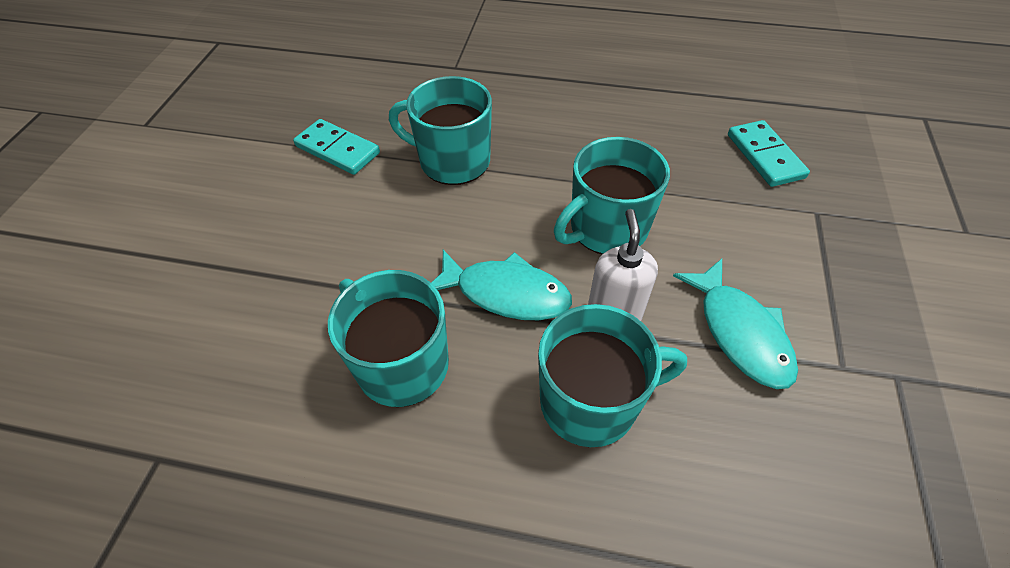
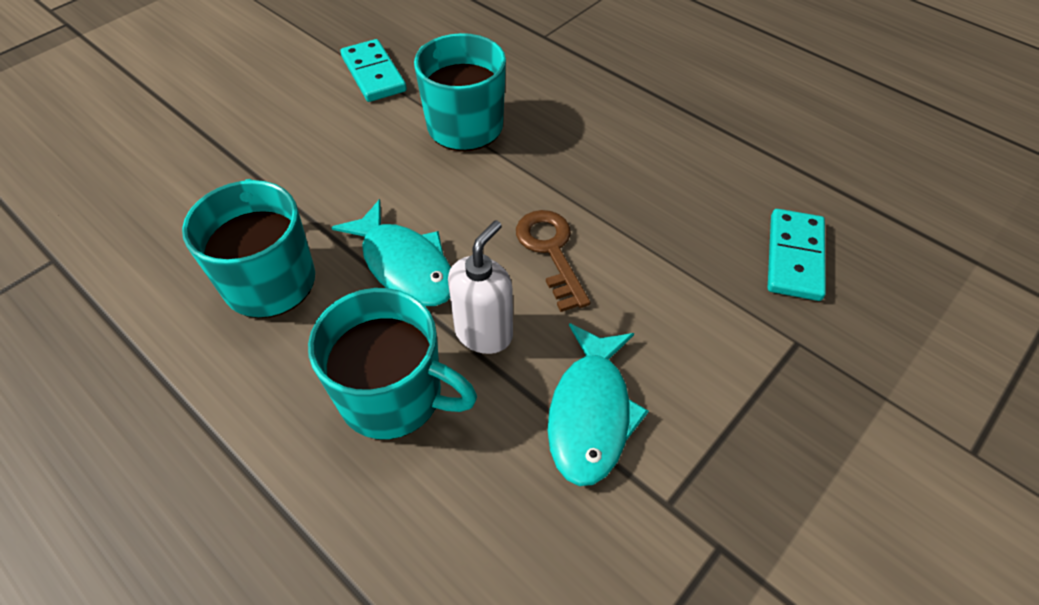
camera: 30 degrees right, 0 degrees up
turquoise mug [554,137,670,254] -> brown key [516,210,591,312]

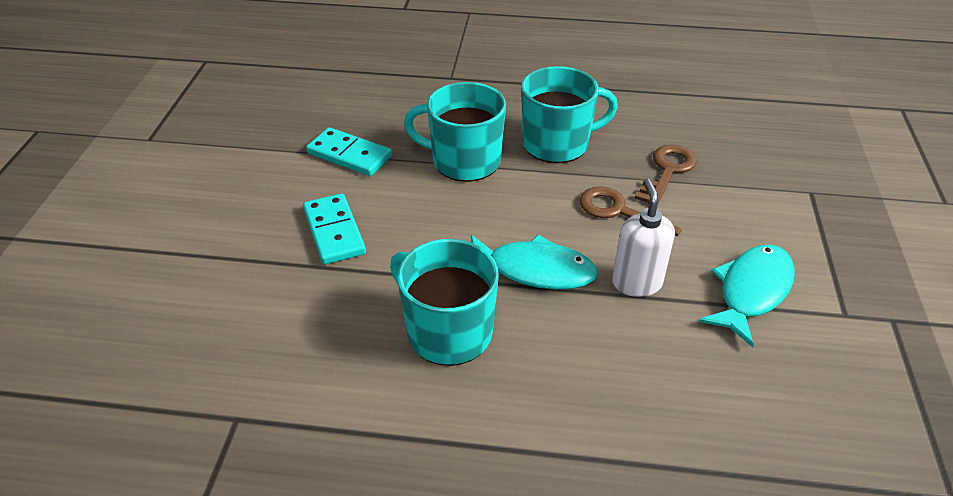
camera: 35 degrees left, 10 degrees down
turquoise mug [308,288,477,440] -> turquoise mug moved to [521,66,618,163]
turquoise fish [548,323,649,486] -> turquoise fish turned 120 degrees counterclockwise [698,244,795,347]
turquoise domino [768,209,826,301] -> turquoise domino moved to [303,193,366,264]
none -> brown key [634,145,697,204]

